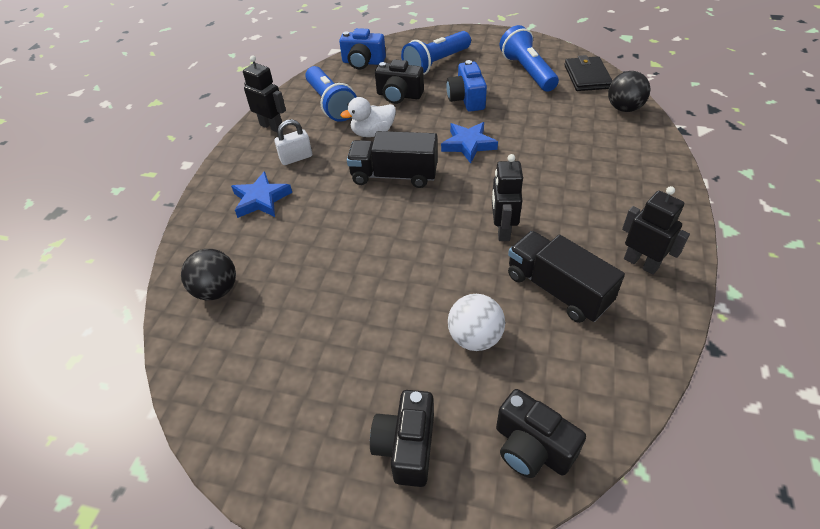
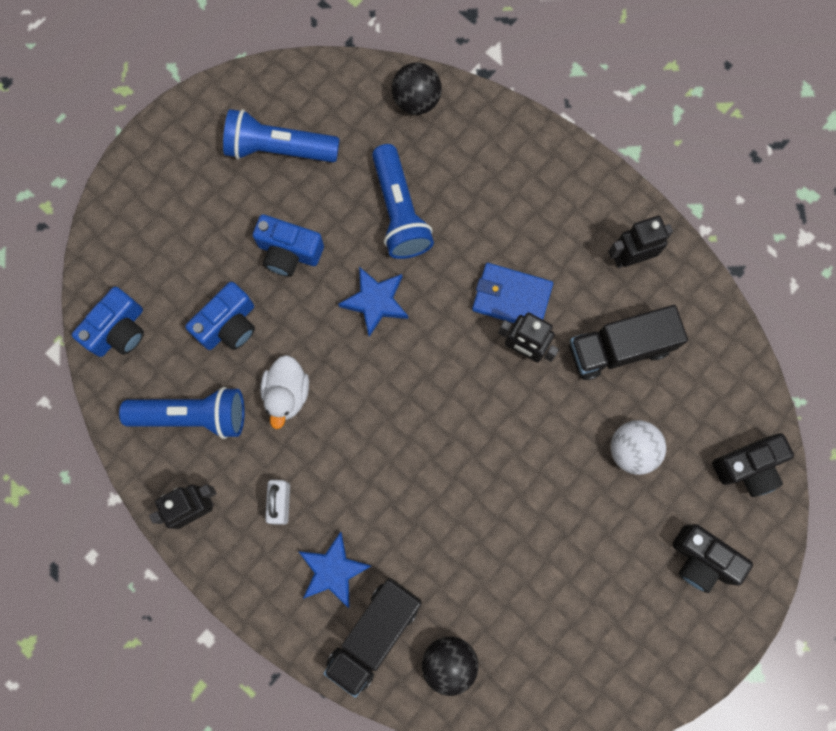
camera: 65 degrees left, 30 degrees up
black truck [347,131,438,188] -> black truck moved to [324,578,422,698]
black camera [375,59,424,104] -> blue camera [185,282,255,350]
blue flashlight [401,31,471,75] -> blue flashlight moved to [372,144,434,259]
black wallet [564,55,613,91] -> none
none -> blue wallet [472,263,553,323]

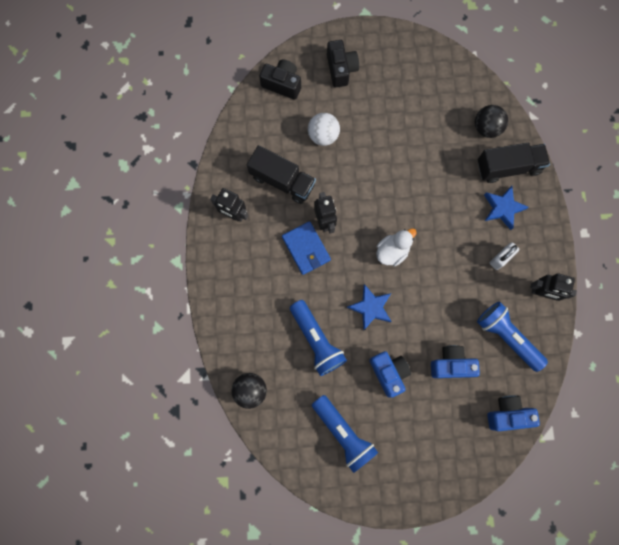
camera: 135 degrees left, 0 degrees up
white duck [260,355,309,429] -> white duck moved to [376,228,417,266]
blue flashlight [372,144,434,259] -> blue flashlight turned 120 degrees clockwise [290,300,347,376]

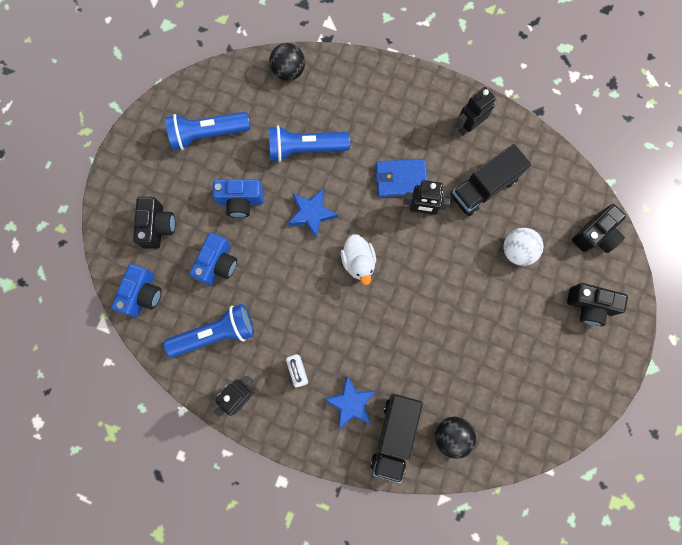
camera: 115 degrees right, 0 degrees up
none -> black camera [133,197,176,249]

